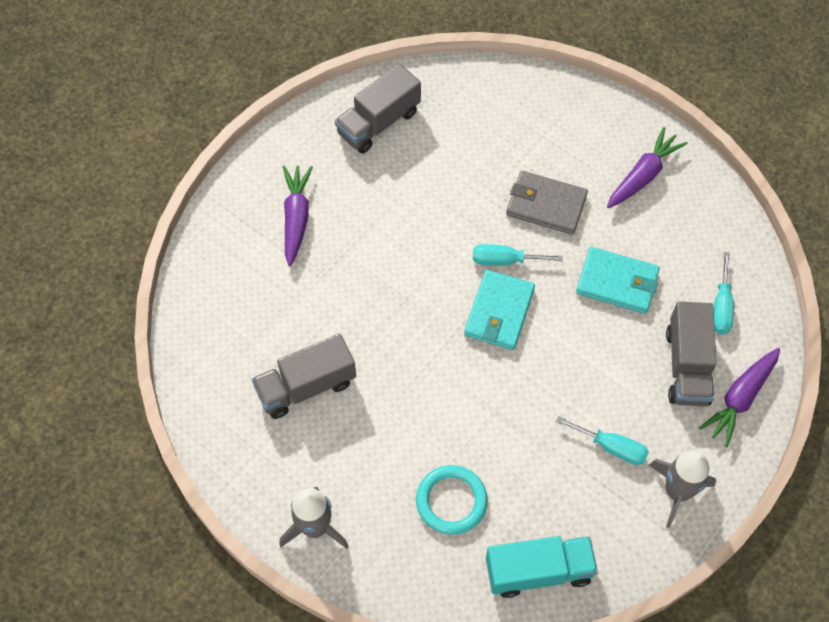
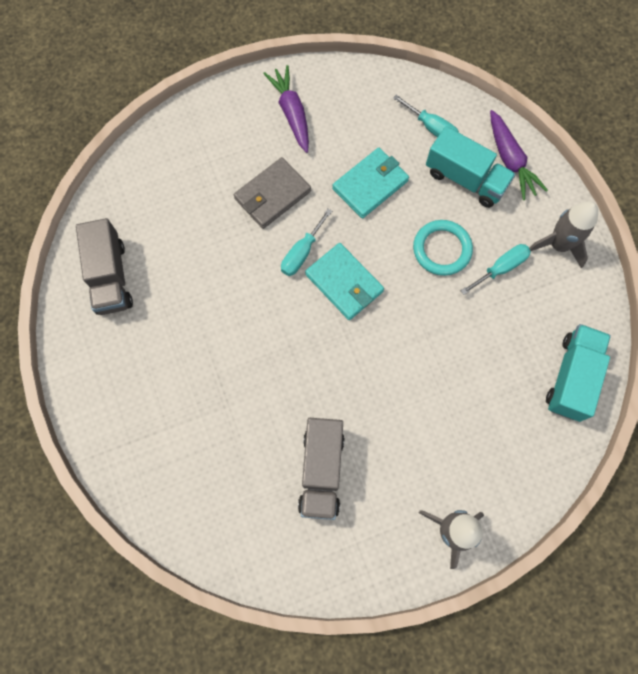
camera: 60 degrees left, 10 degrees up
purple carrot [283,166,313,266] -> none
turquoise ring [416,465,488,535] -> turquoise ring moved to [413,220,473,276]
grey truck [666,302,717,406] -> turquoise truck [426,126,516,208]

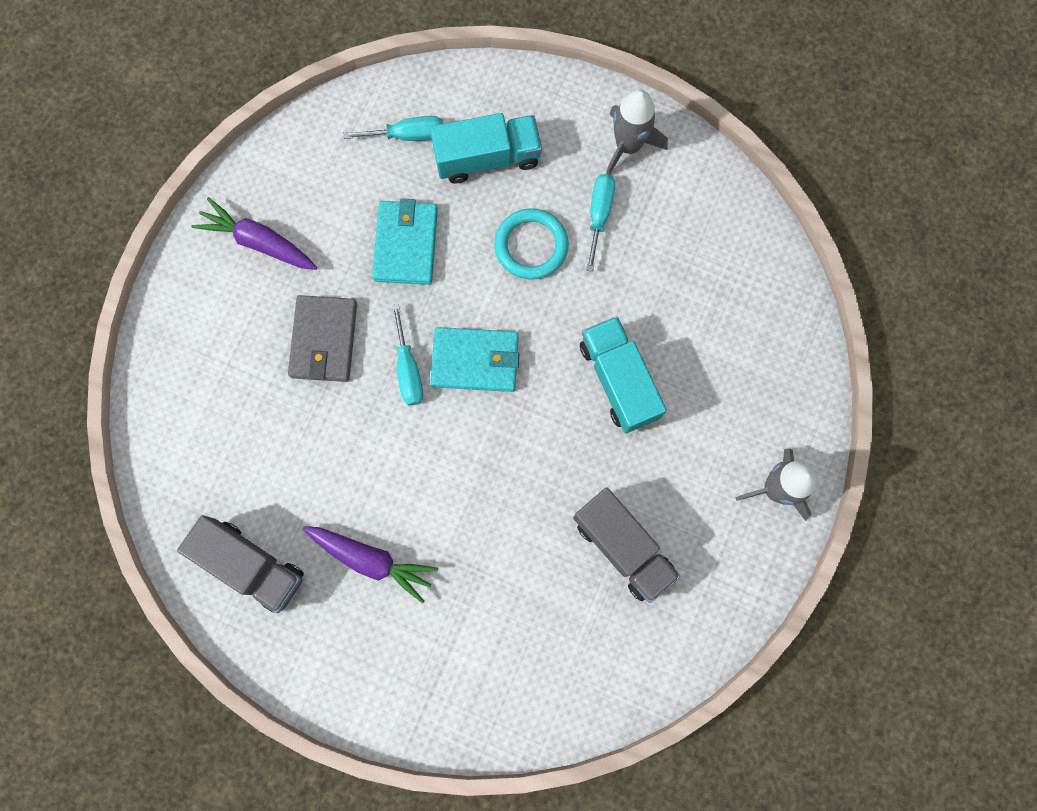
camera: 45 degrees left, 5 degrees up
purple carrot [490,110,548,200] -> purple carrot moved to [302,526,438,604]
turquoise truck [546,324,611,422] -> turquoise truck moved to [580,316,667,434]

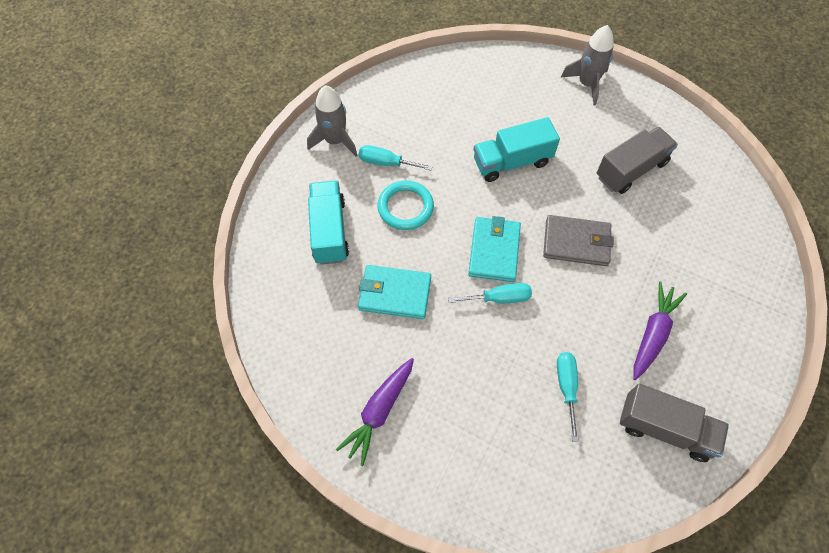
camera: 85 degrees left, 15 degrees down
grey truck [177,515,304,613] -> grey truck turned 75 degrees clockwise [620,384,729,462]
grey wallet [288,295,357,382] -> grey wallet moved to [543,215,614,266]
turquoise screwdriver [344,116,443,141] -> turquoise screwdriver moved to [557,352,579,442]

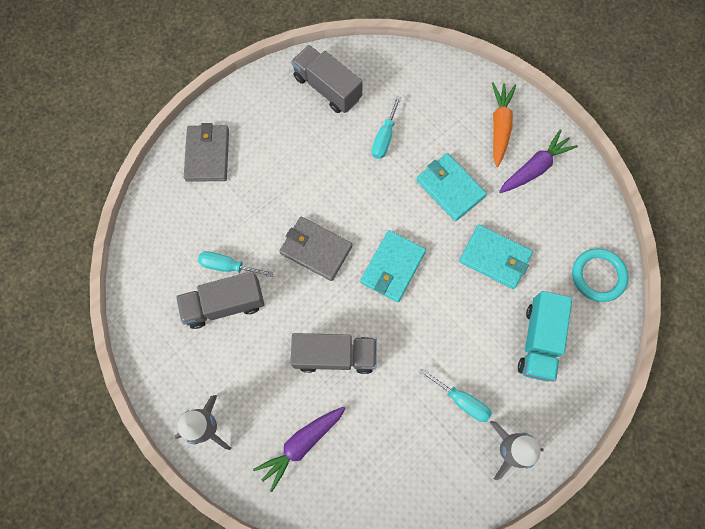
camera: 160 degrees left, 10 degrees up
turquoise ring [378,181,434,230] -> turquoise ring moved to [572,248,629,302]
turquoise screwdriver [448,283,532,303] -> turquoise screwdriver moved to [198,251,273,277]
turquoise truck [474,117,560,182] -> grey truck [290,333,377,374]
purple carrot [633,281,687,380] -> purple carrot moved to [253,407,346,492]
none -> grey wallet [184,123,229,182]
none -> turquoise wallet [417,153,487,221]
none -> orange carrot [492,82,516,167]

